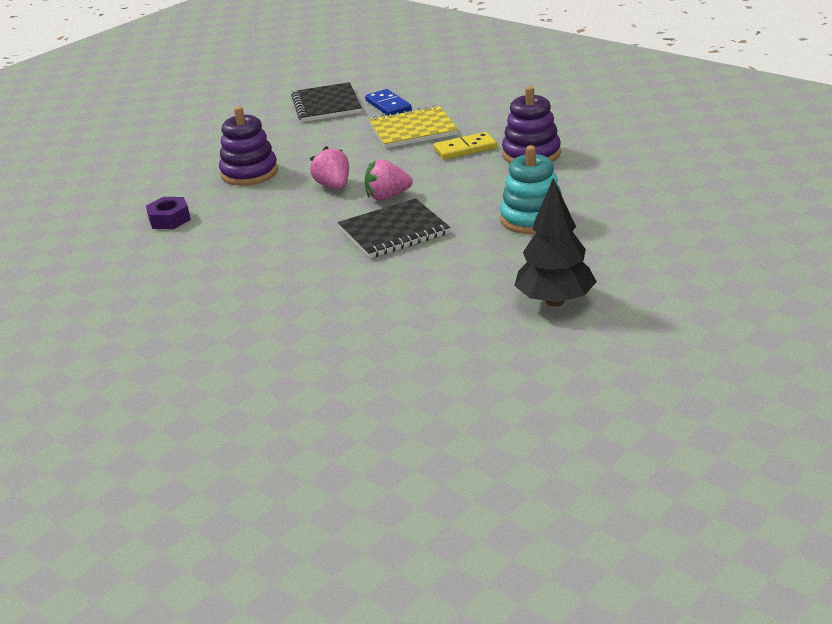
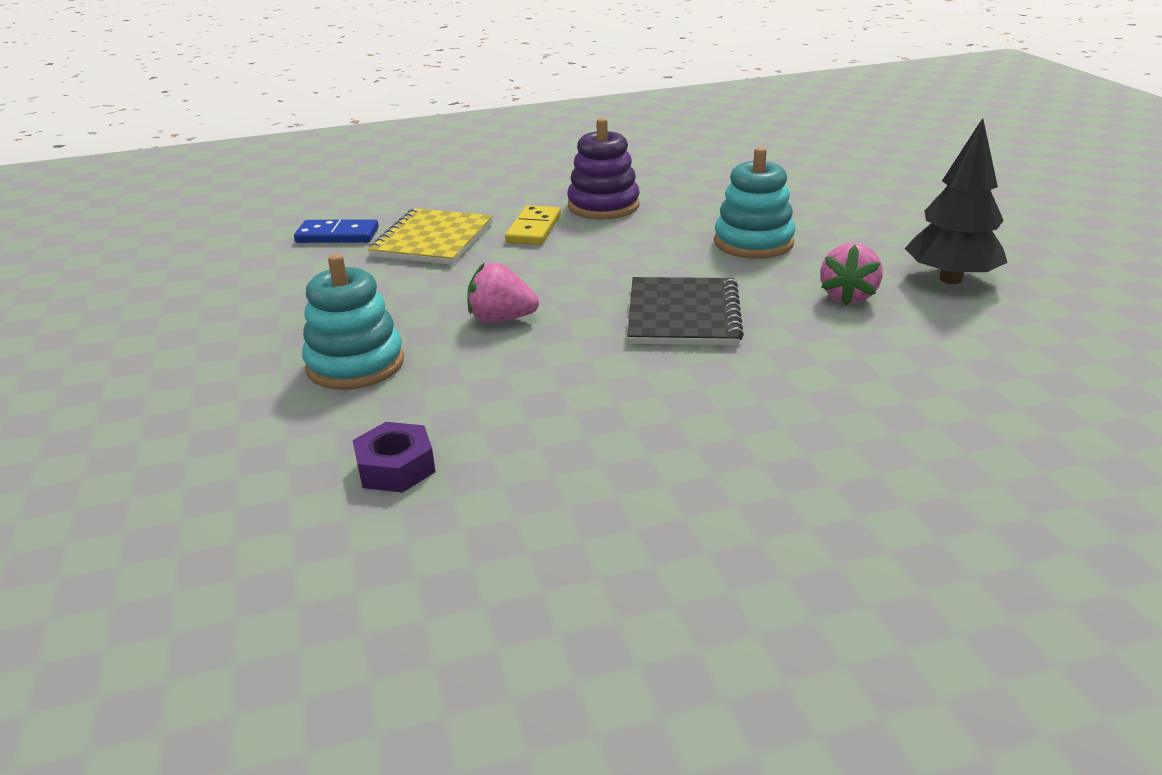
camera: 60 degrees left, 0 degrees up
purple stacking toy [219,106,278,186] -> turquoise stacking toy [302,254,404,390]
black notebook [291,82,362,122] -> none
pink strawberry [365,159,413,200] -> pink strawberry moved to [820,243,883,305]

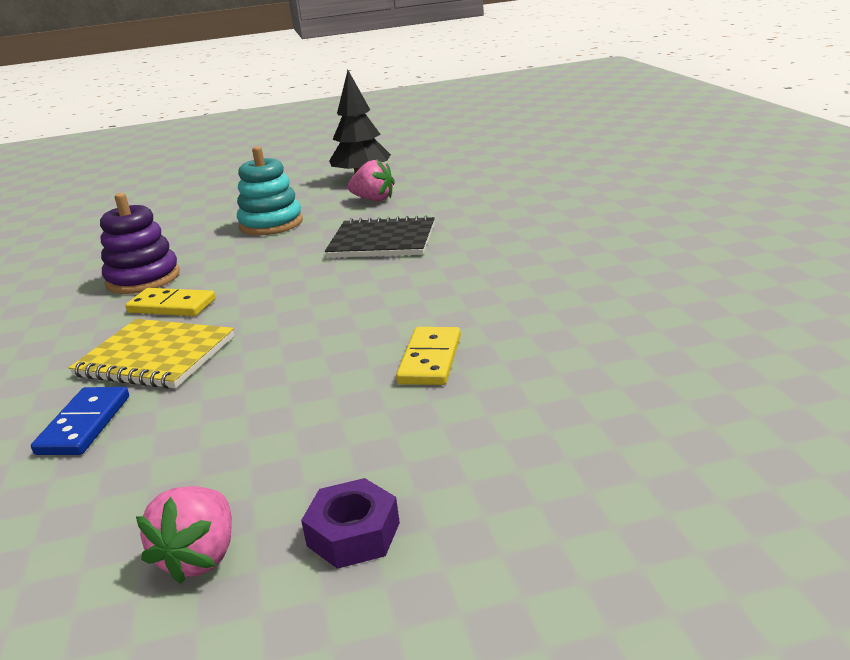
camera: 85 degrees left, 5 degrees down
turquoise stacking toy [302,254,404,390] -> yellow domino [396,327,461,385]
purple nut [353,422,435,493] -> purple nut moved to [301,478,400,569]
pink strawberry [467,263,539,323] -> pink strawberry moved to [136,486,232,584]

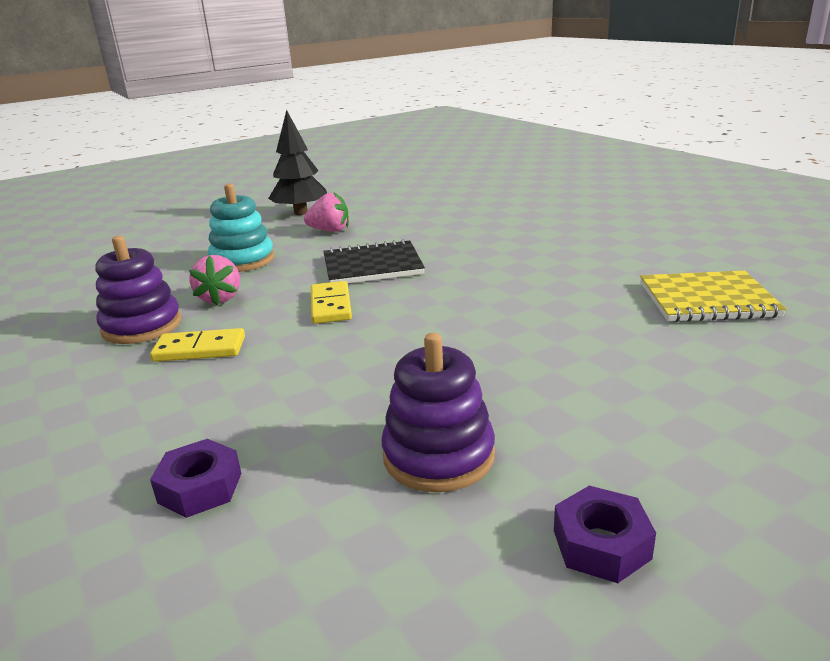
camera: 20 degrees left, 0 degrees up
blue domino [31,387,129,455] -> purple nut [150,439,242,518]
yellow notebook [69,319,234,389] -> yellow notebook moved to [640,270,787,322]
pink strawberry [136,486,232,584] -> pink strawberry moved to [189,255,240,305]
yellow domino [396,327,461,385] -> yellow domino moved to [311,281,352,324]
none -> purple stacking toy [381,333,495,492]

